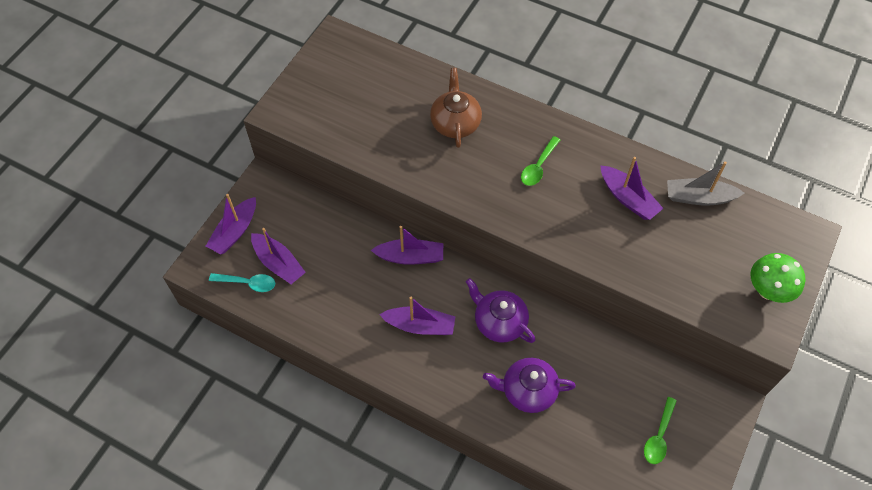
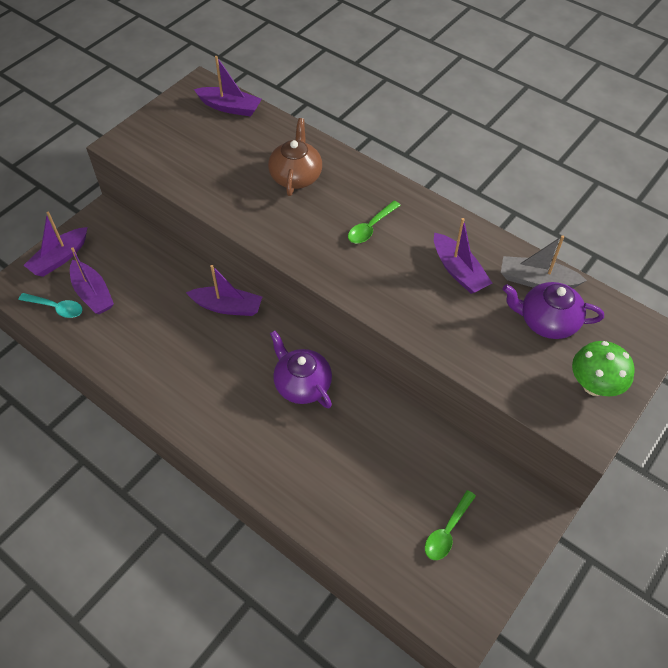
camera: 10 degrees right, 5 degrees down
purple boat [379,297,455,335] -> purple boat moved to [194,56,262,117]
purple teapot [483,358,576,413] -> purple teapot moved to [502,282,604,339]

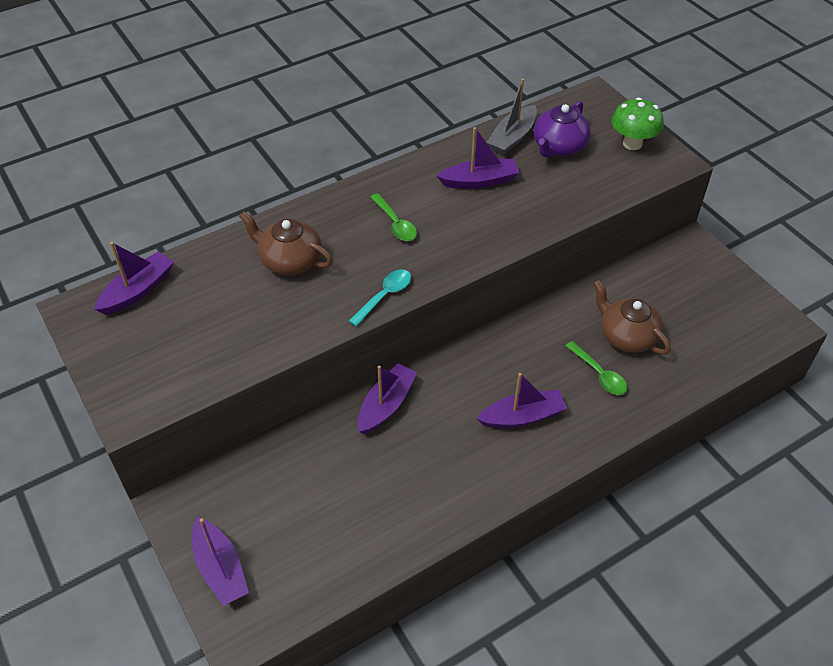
camera: 70 degrees left, 5 degrees down
turquoise spoon [18,293,83,318] -> turquoise spoon moved to [349,269,411,327]
purple boat [70,248,114,314] -> purple boat moved to [476,373,567,428]
purple teapot [270,331,332,408] -> none
green spoon [425,490,476,560] -> green spoon moved to [566,341,628,395]
none -> brown teapot [593,280,671,354]

